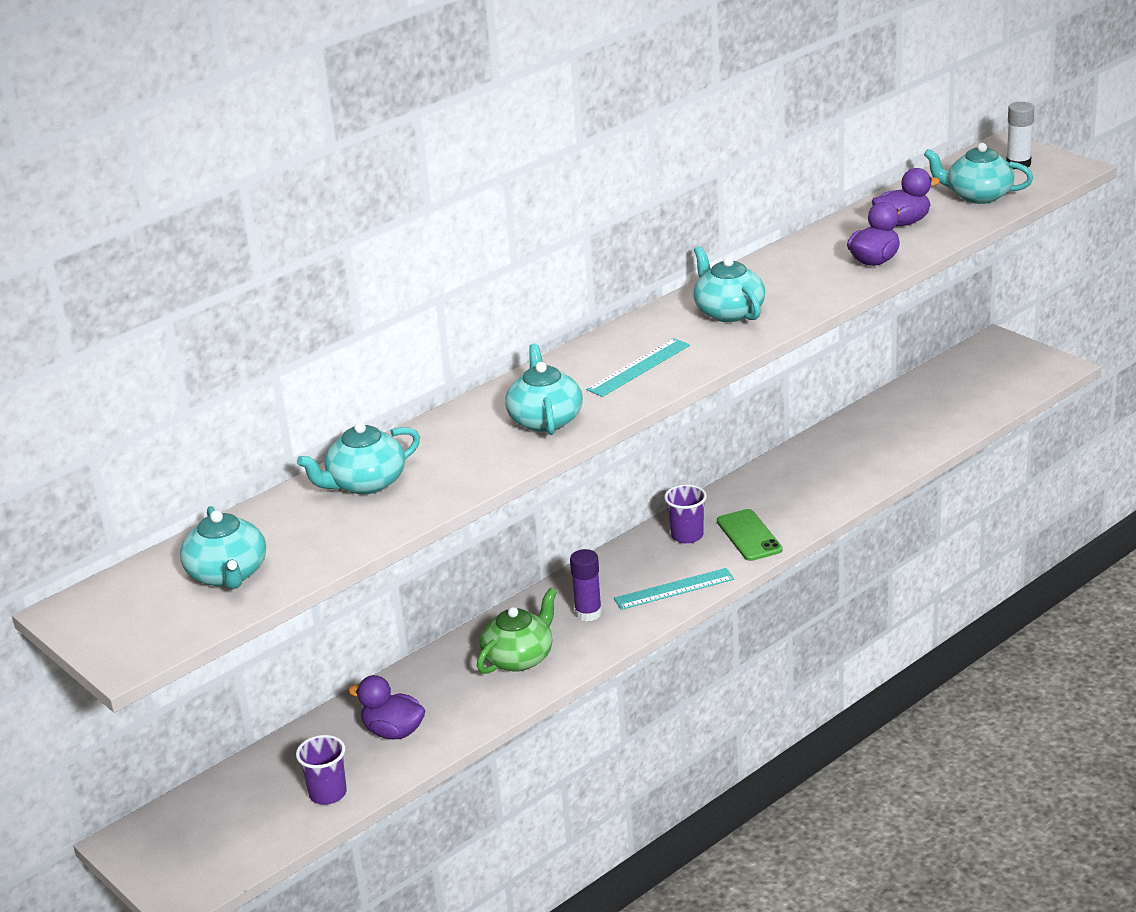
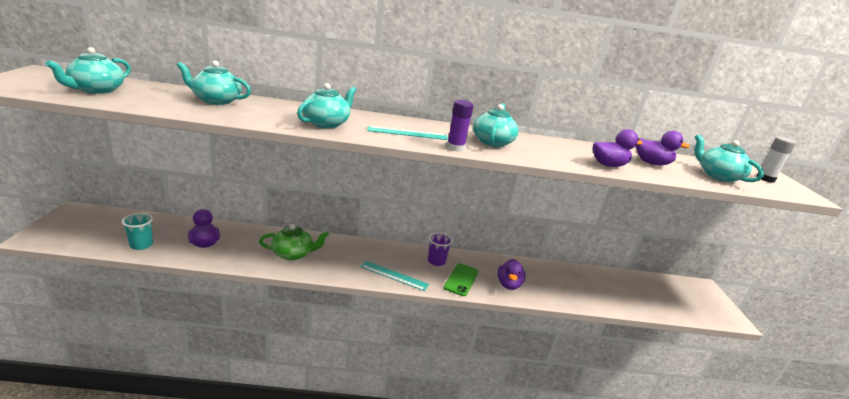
camera: 35 degrees right, 5 degrees down
purple cup [296,735,347,805] -> turquoise cup [122,213,153,250]
purple glue stick [570,549,602,622] -> purple glue stick moved to [447,100,474,152]
none -> purple duck [498,259,526,290]

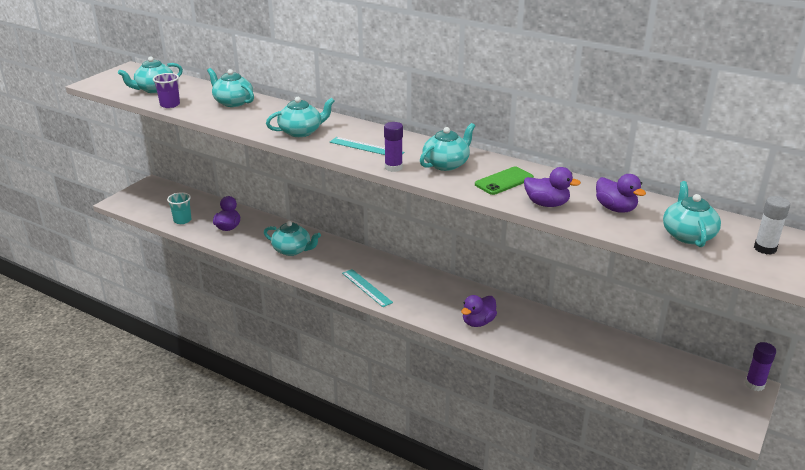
camera: 35 degrees right, 5 degrees up
green teapot [259,224,329,261] -> turquoise teapot [264,221,321,256]
purple cup [428,232,453,266] -> purple cup moved to [153,73,180,108]
green phone [444,263,479,296] -> green phone moved to [475,167,534,195]
none -> purple glue stick [745,342,776,391]

